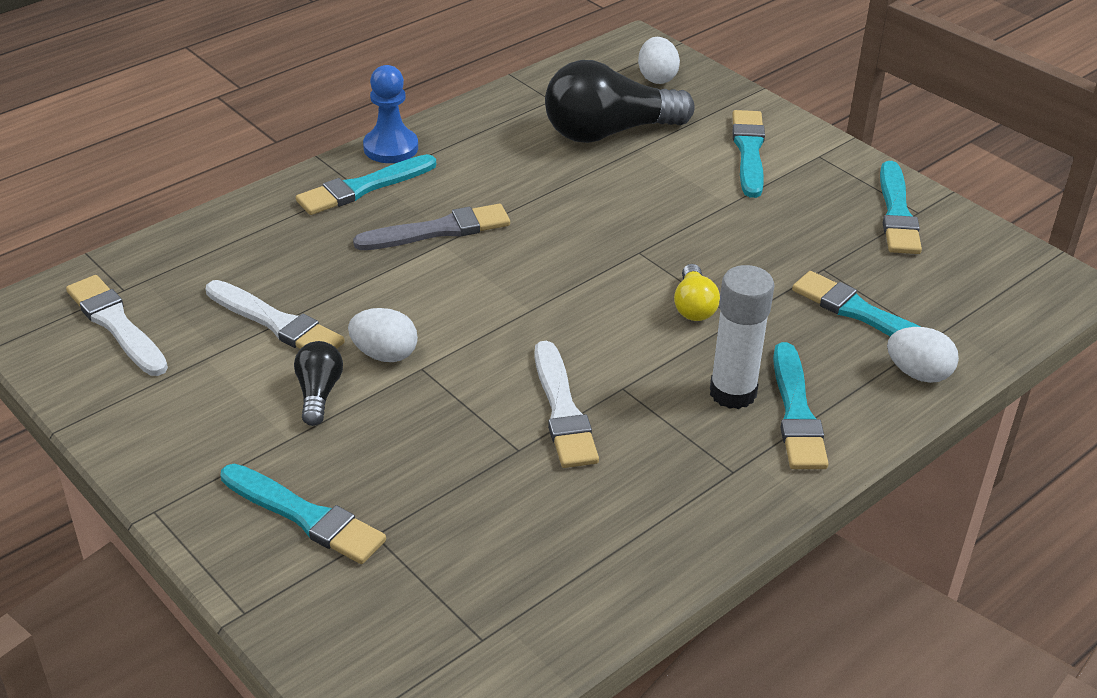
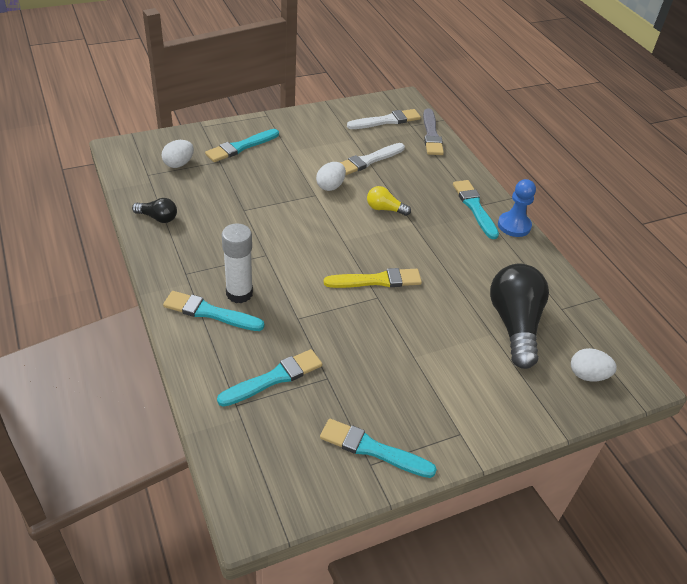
camera: 105 degrees right, 5 degrees up
black light bulb [294,341,343,426] -> black light bulb moved to [132,198,177,223]
grey brush [353,204,510,250] -> grey brush moved to [423,108,444,155]
white brush [534,341,599,468] -> none
yellow light bulb [674,264,720,321] -> yellow light bulb moved to [367,186,411,216]
turquoise brush [732,110,765,198] -> none
white egg [887,327,959,383] -> white egg moved to [161,140,194,168]
none -> yellow brush [324,268,422,288]

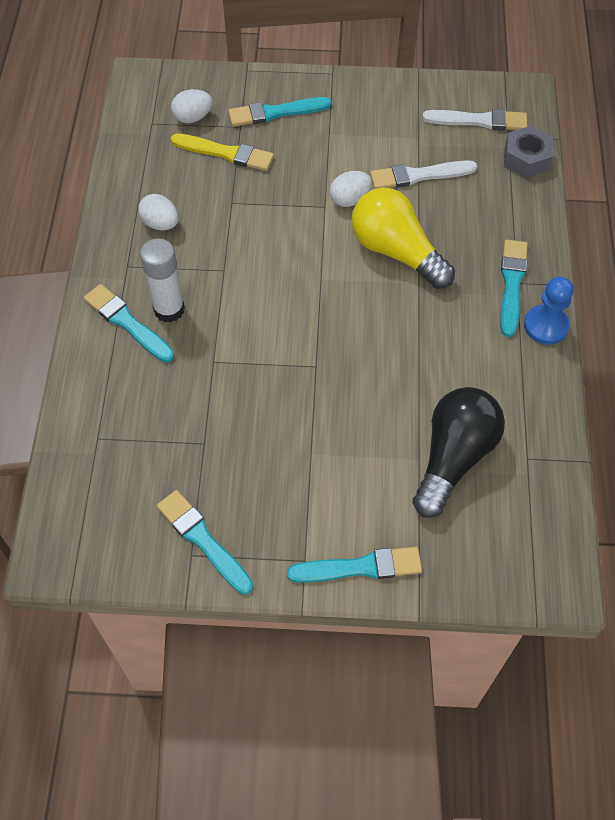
camera: 30 degrees right, 15 degrees up
black light bulb [132,198,177,223] -> none
turquoise brush [217,349,322,407] -> turquoise brush moved to [287,547,422,583]
yellow brush [324,268,422,288] -> yellow brush moved to [171,133,274,171]
yellow light bulb [367,186,411,216] -> yellow light bulb [351,188,455,289], size x2.08
grey brush [423,108,444,155] -> grey nut [504,126,553,178]
white egg [571,348,617,382] -> white egg moved to [138,194,179,230]

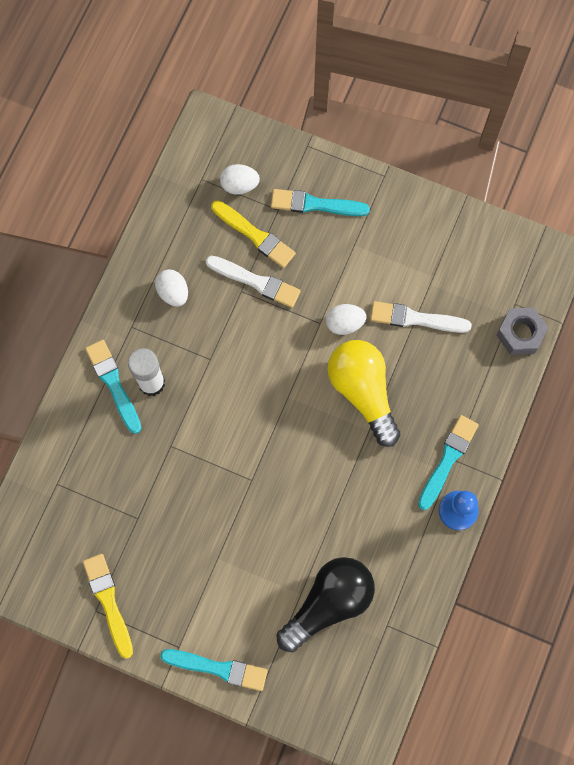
camera: 20 degrees right, 15 degrees up
turquoise brush [157,490,253,594] -> yellow brush [83,554,133,659]
white brush [422,109,527,130] -> white brush moved to [206,256,301,308]

